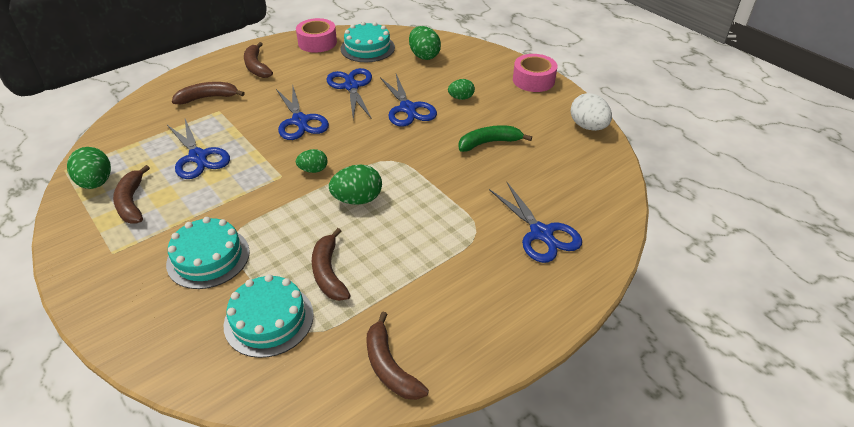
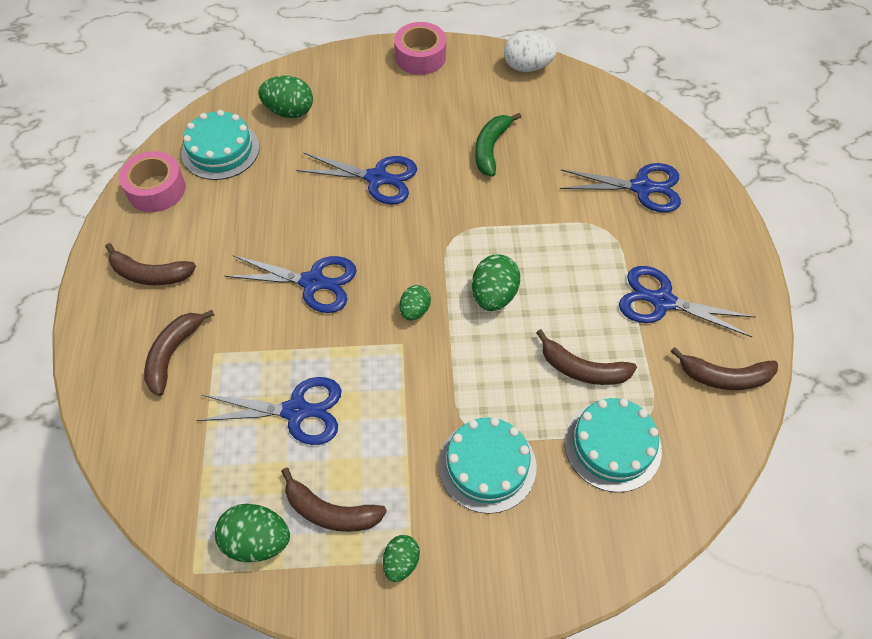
camera: 55 degrees left, 15 degrees up
blue scissors [326,68,372,120] -> blue scissors moved to [619,266,755,337]
green egg [448,79,475,100] -> green egg moved to [383,535,420,582]

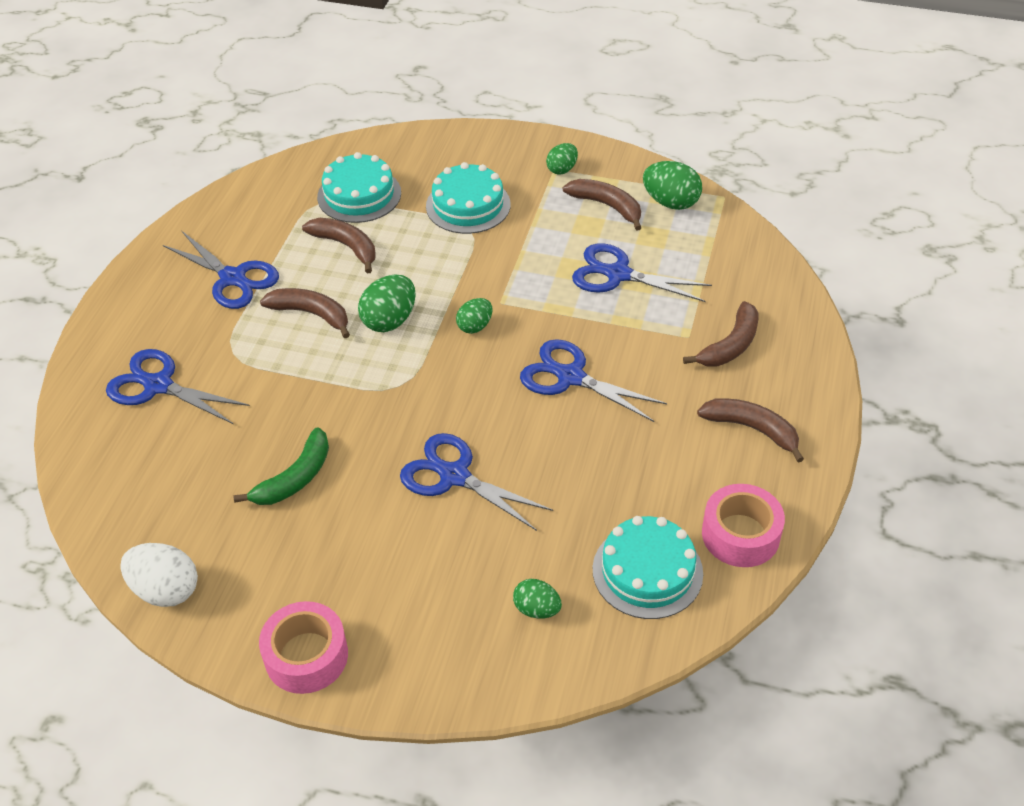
camera: 160 degrees left, 10 degrees down
green egg [258,76,313,118] -> green egg [513,579,562,619], size x0.62
brown banana [670,347,778,390] -> brown banana moved to [260,288,350,338]

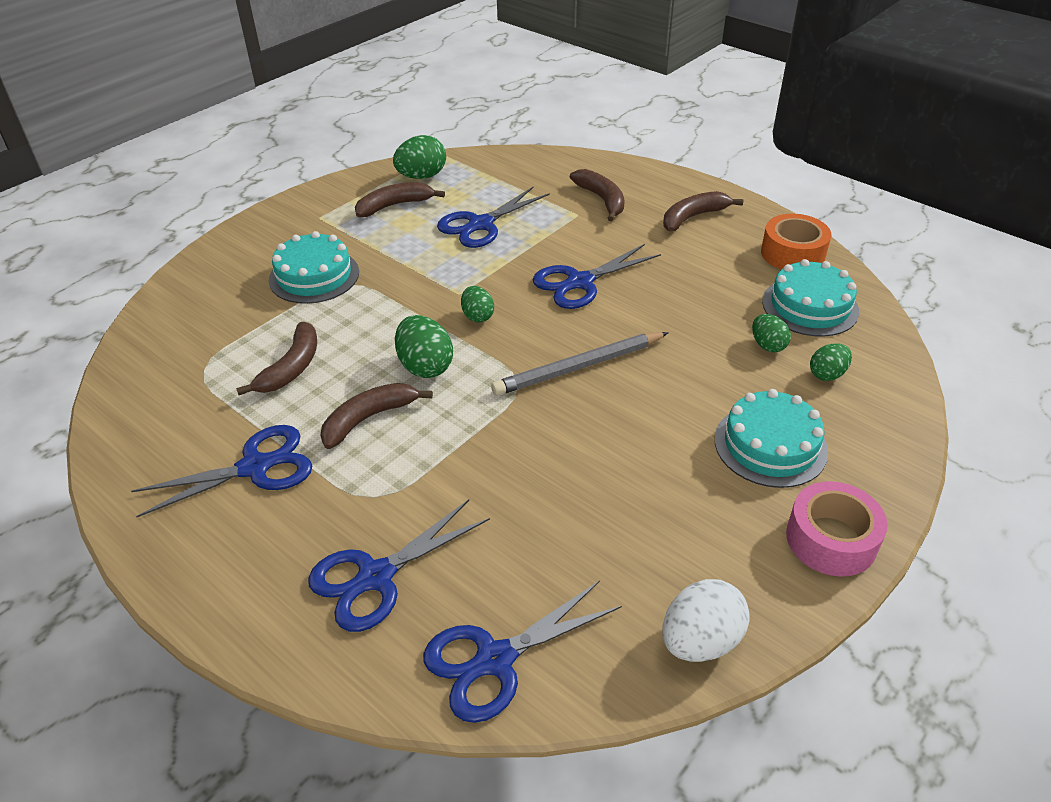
camera: 65 degrees left, 5 degrees down
green banana [233,427,329,505] -> none
brown banana [302,218,376,273] -> brown banana turned 135 degrees clockwise [236,322,317,395]
turquoise cake [317,152,401,223] -> turquoise cake moved to [715,389,828,488]
blue scissors [400,433,553,531] -> blue scissors moved to [423,581,622,723]
green egg [546,143,578,175] -> green egg moved to [752,314,791,352]
pink tape [702,484,785,567] -> orange tape [761,214,832,270]
none -> grey pencil [491,332,669,396]

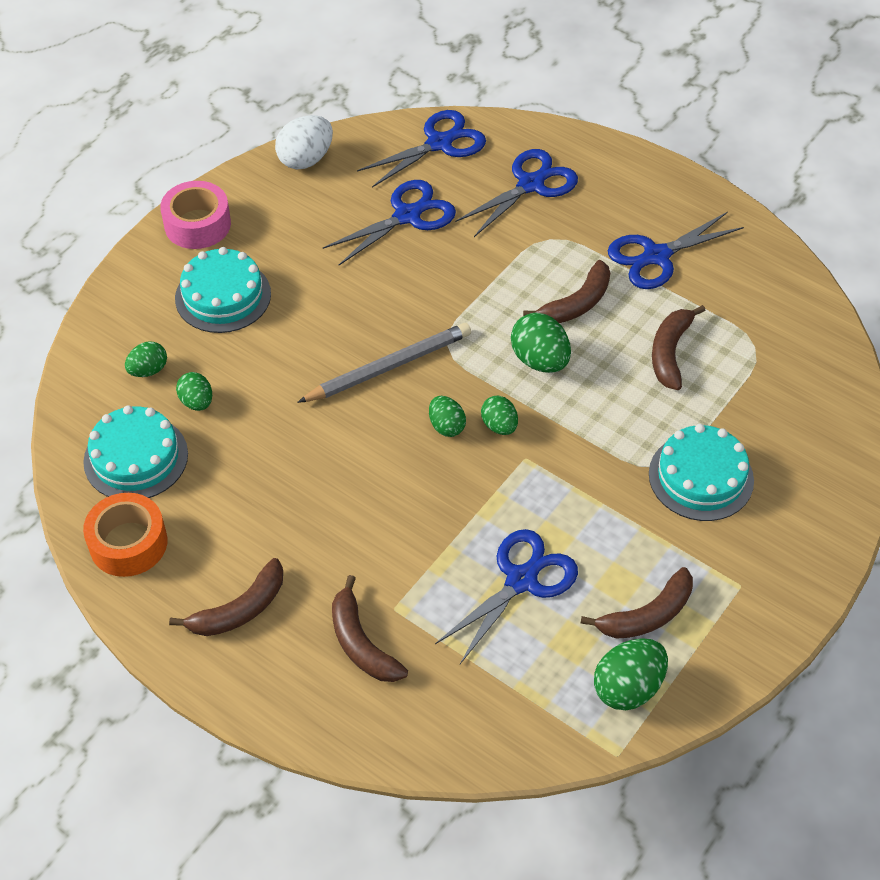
camera: 175 degrees right, 10 degrees up
blue scissors [532,244,661,309] -> blue scissors moved to [323,180,456,265]
none -> green egg [429,396,466,437]

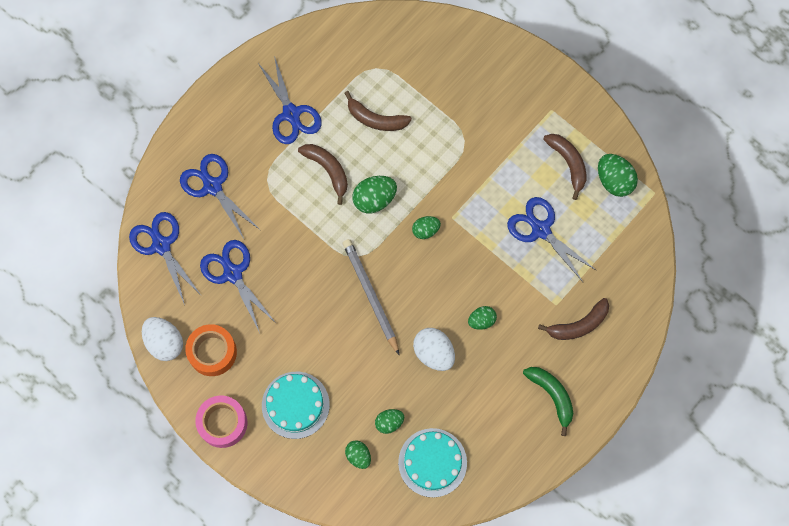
camera: 85 degrees left, 20 degrees up
orange tape [83,493,167,577] -> orange tape moved to [185,324,237,376]
brown banana [169,558,283,636] -> green banana [523,367,573,436]
green egg [429,396,466,437] -> green egg moved to [468,306,497,330]
turquoise cake [649,424,754,521] -> none
none -> white egg [413,328,455,371]

